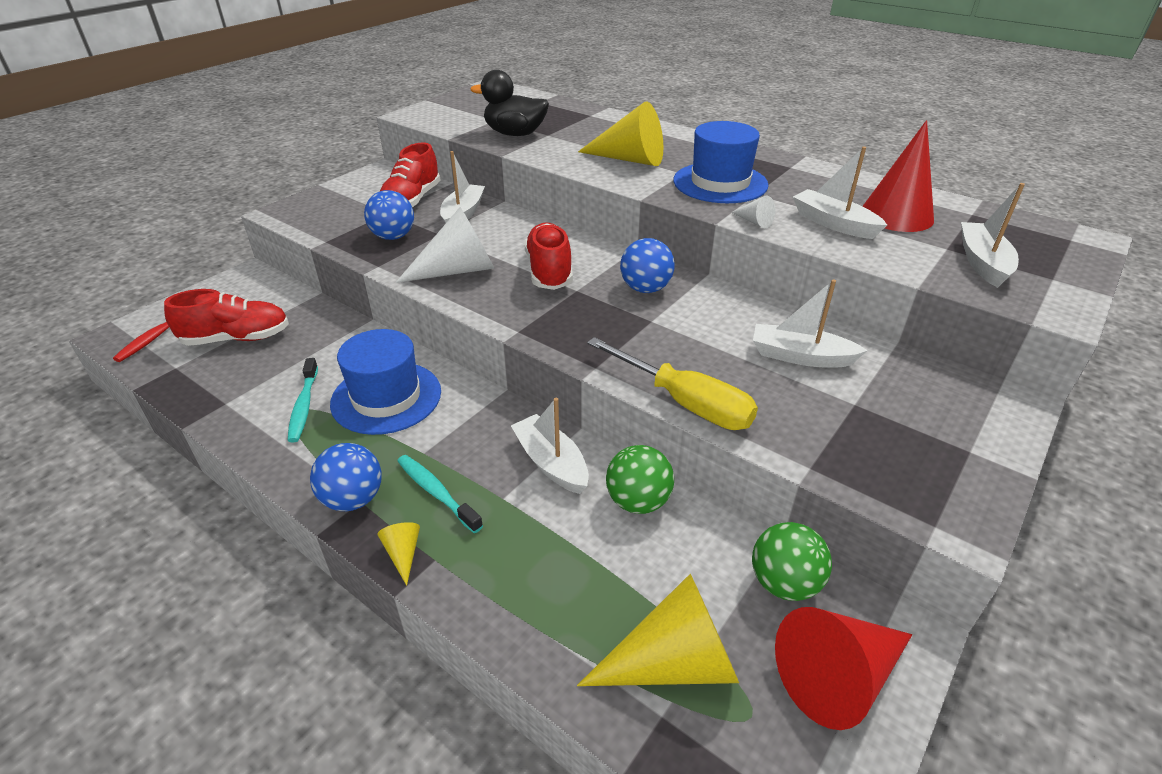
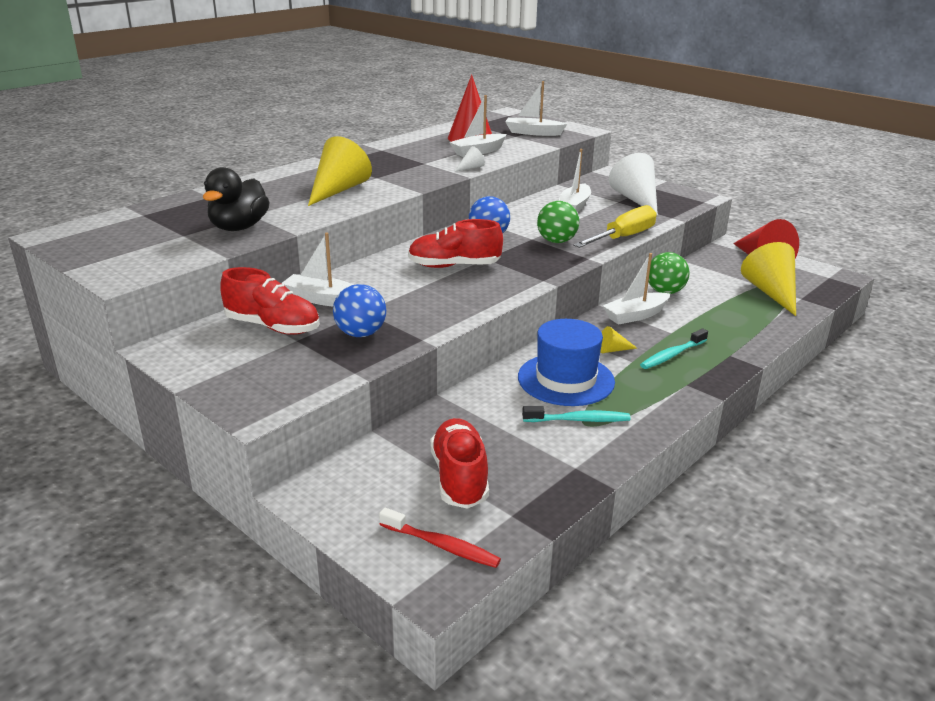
camera: 85 degrees left, 10 degrees down
blue ball [310,443,382,511] -> none
yellow cone [377,522,420,586] -> yellow cone moved to [600,326,637,353]
white cone [396,207,494,283] -> white cone moved to [609,153,658,215]
blue hat [674,121,769,203] -> none
green ball [752,522,832,601] -> green ball moved to [537,201,579,243]

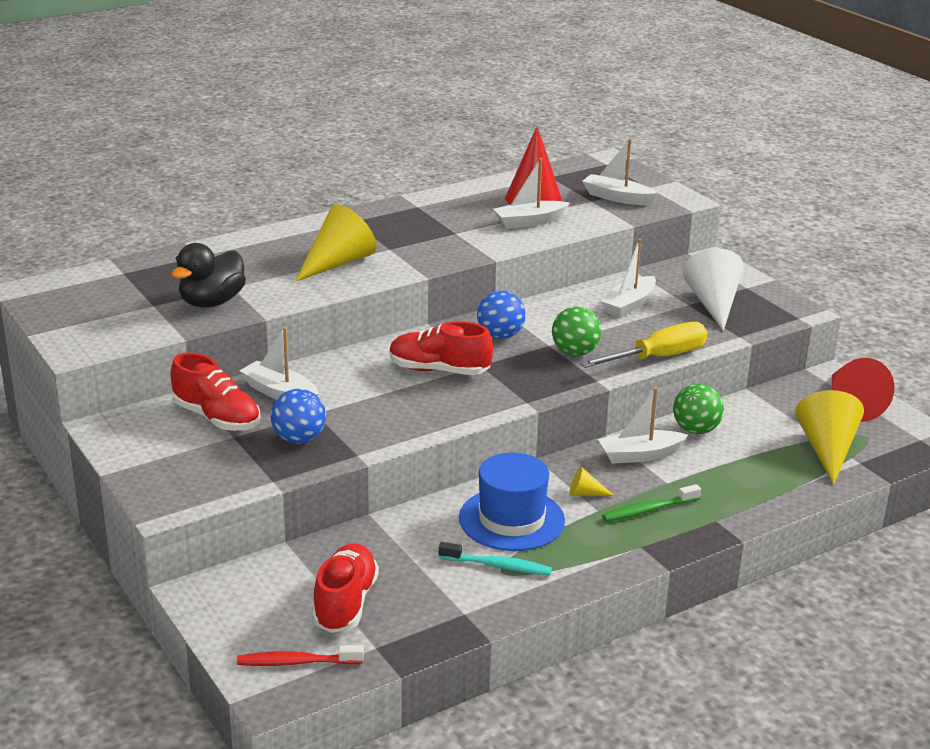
camera: 15 degrees right, 0 degrees up
red toothbrush [379,508,501,568] -> red toothbrush turned 135 degrees clockwise [237,645,364,666]
white cone [454,146,485,172] -> none
turquoise toothbrush [640,329,708,369] -> green toothbrush [602,484,701,522]

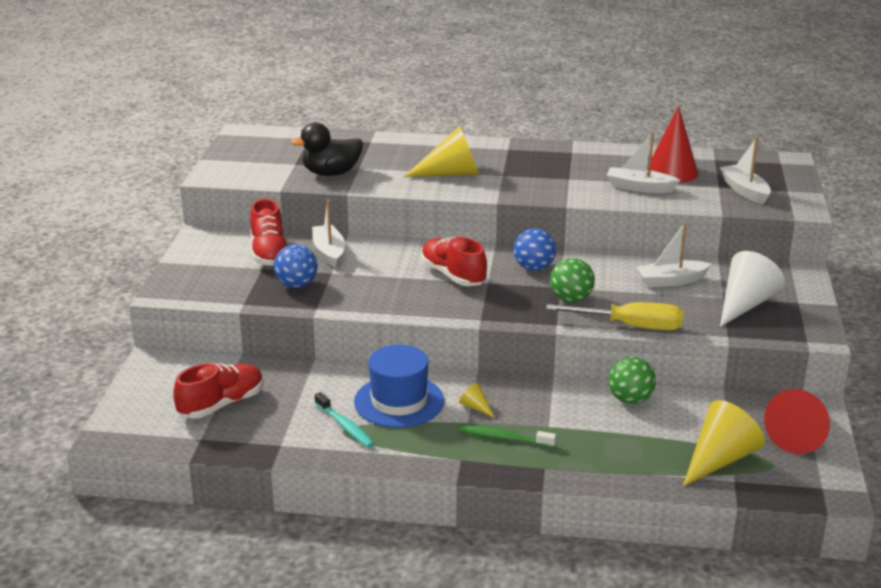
camera: 40 degrees right, 0 degrees up
red toothbrush [237,645,364,666] -> none
white boat [598,387,688,464] -> none

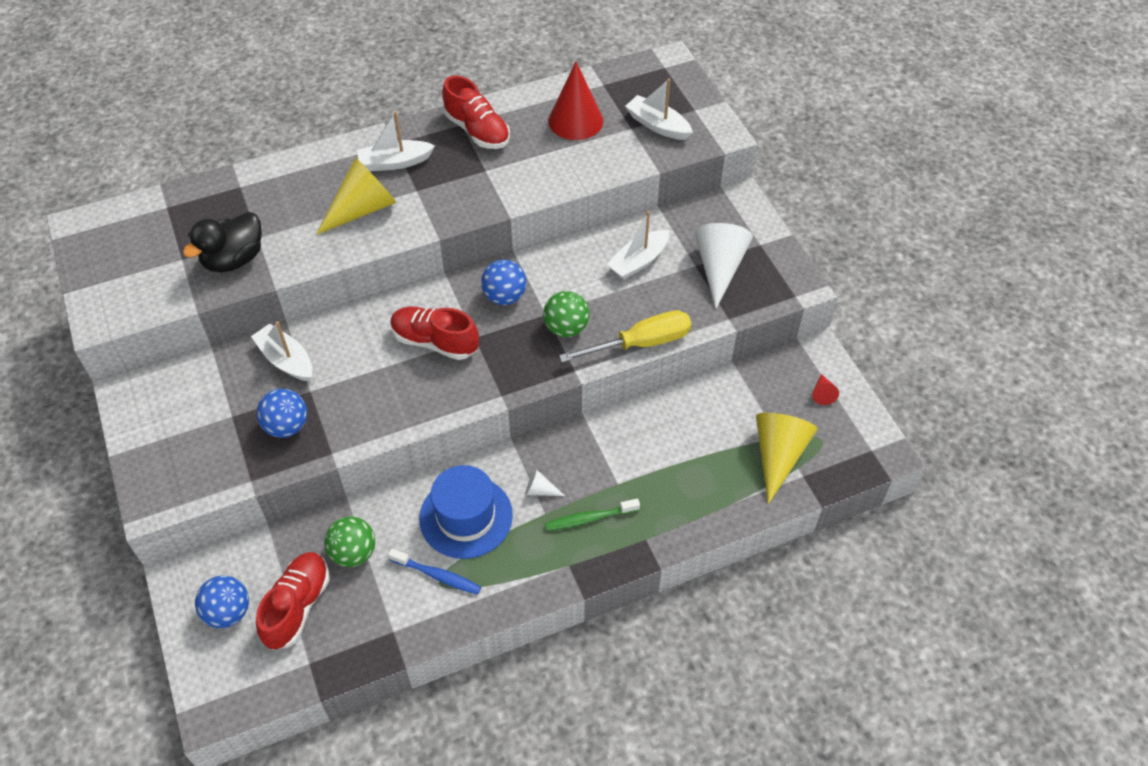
camera: 30 degrees left, 25 degrees up
red shoe [250,199,287,266] -> red shoe moved to [442,75,510,149]
turquoise toothbrush [315,392,374,448] -> blue toothbrush [388,548,481,595]
yellow cone [459,383,495,418] -> white cone [525,469,565,496]
white boat [607,132,681,193] -> white boat moved to [357,111,435,171]
green ball [608,357,656,404] -> green ball moved to [324,516,375,567]
red cone [764,389,830,454] -> red cone [812,374,839,405], size x0.44
none -> blue ball [195,576,249,628]

